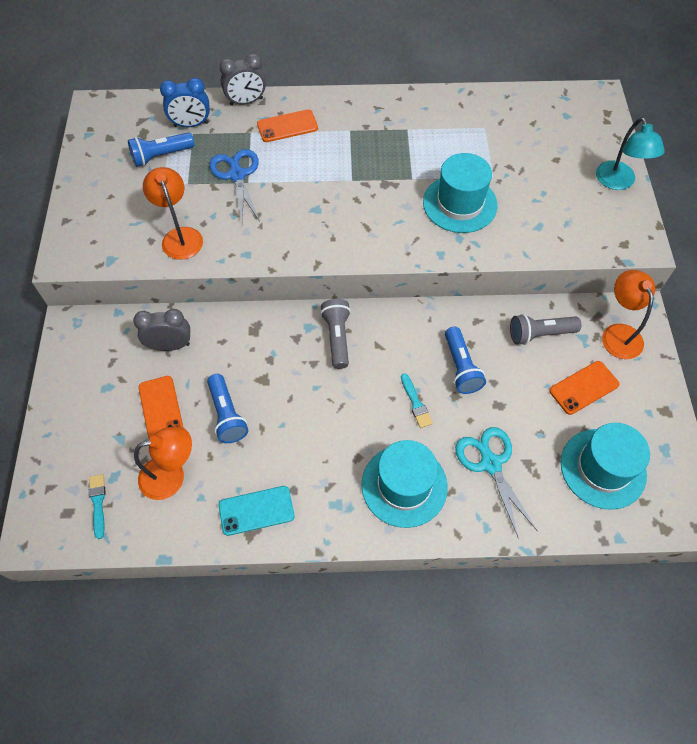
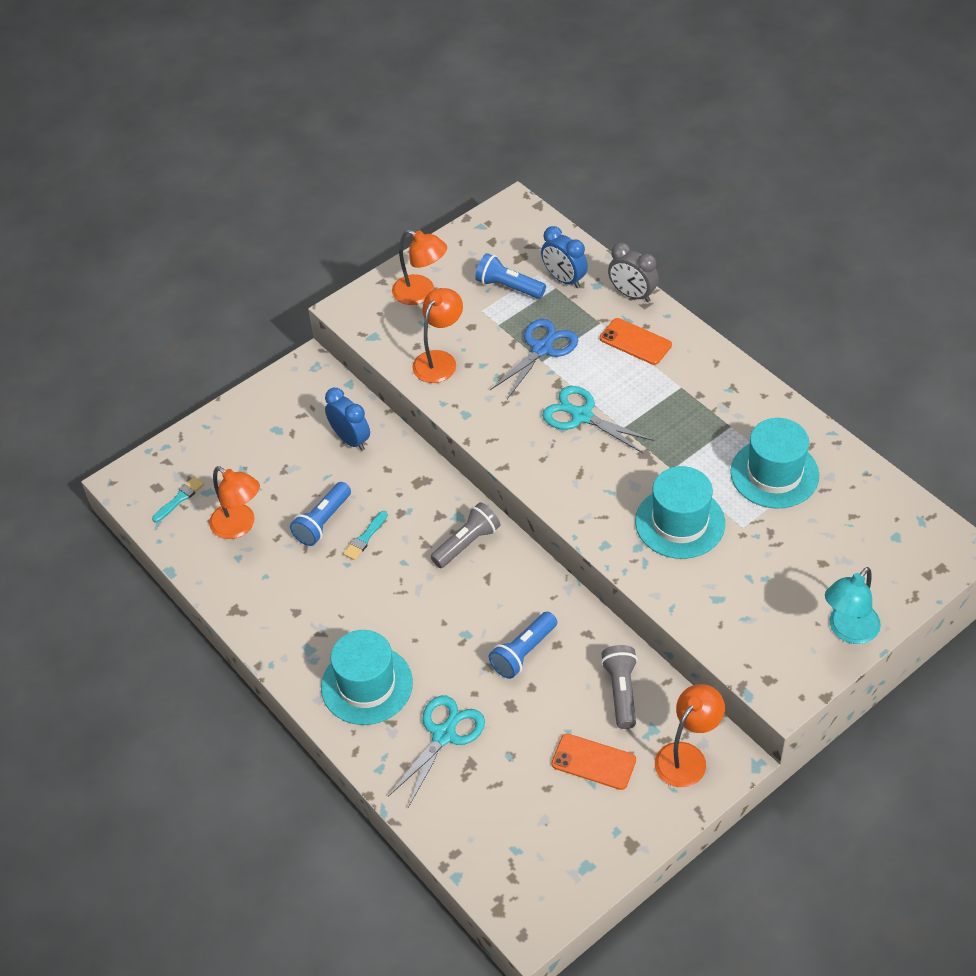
camera: 55 degrees right, 10 degrees down
grey clock [133,309,190,351] -> blue clock [325,388,370,451]
orange phone [138,376,183,439] -> none
turquoise phone [218,486,295,536] -> none
turquoise brush [401,373,433,428] -> turquoise brush moved to [343,511,388,560]
grey flashlight [510,314,581,345] -> grey flashlight turned 45 degrees clockwise [601,645,638,729]
turquoise hat [561,423,650,510] -> turquoise hat moved to [730,418,819,509]
none -> orange lamp [392,230,447,305]
none -> turquoise scissors [542,386,654,453]

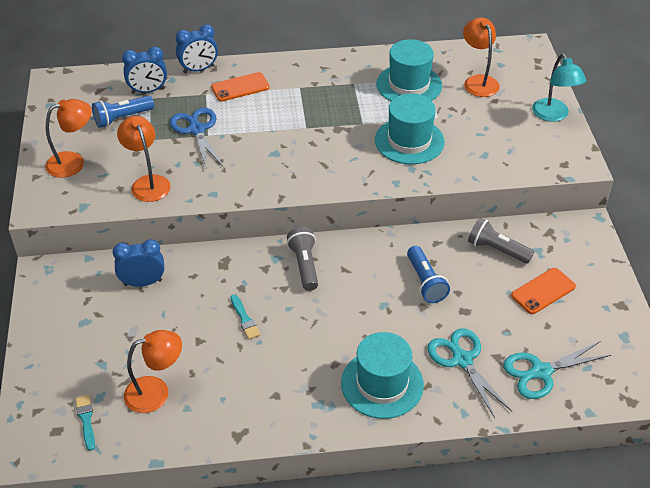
camera: 60 degrees left, 5 degrees down
blue flashlight [290,482,351,546] -> none
turquoise scissors [542,386,654,453] -> turquoise scissors moved to [503,341,611,399]
grey clock [608,243,659,302] -> blue clock [176,25,218,73]
orange lamp [655,684,725,787] -> orange lamp moved to [463,17,500,97]

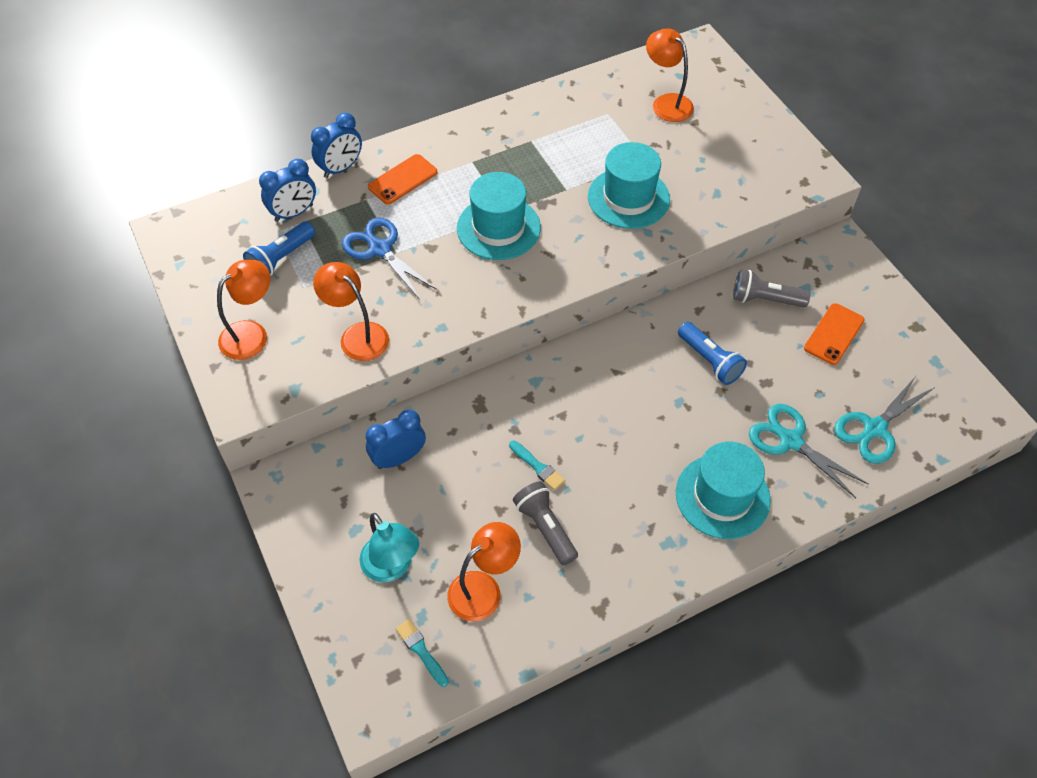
camera: 20 degrees left, 10 degrees up
grey flashlight [287,227,318,291] -> grey flashlight moved to [513,481,578,565]
turquoise hat [376,39,442,101] -> turquoise hat moved to [457,172,541,260]
turquoise lamp [532,53,586,122] -> turquoise lamp moved to [359,513,419,582]

